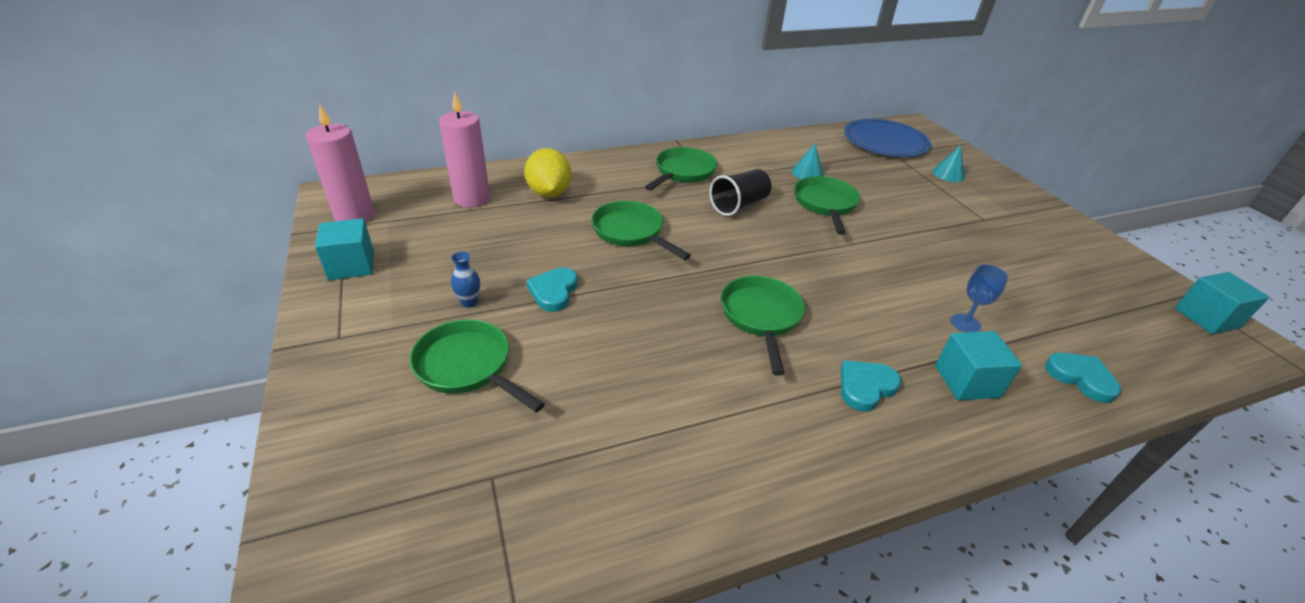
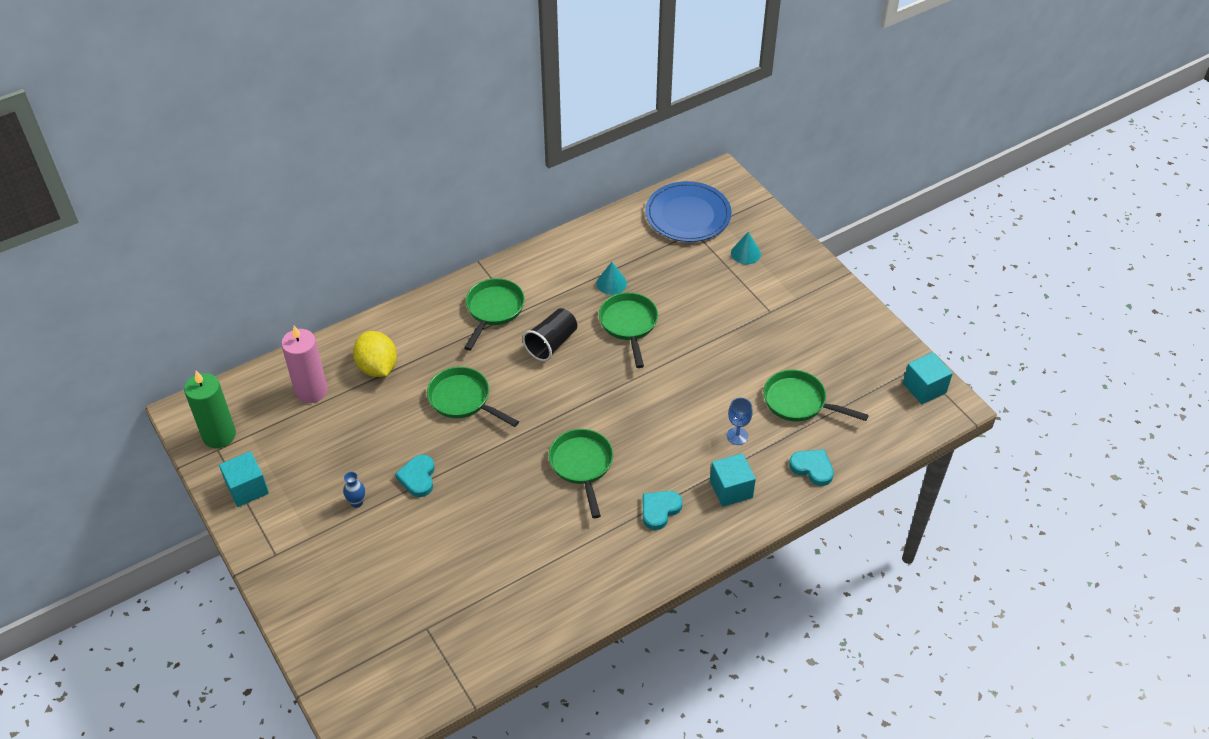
camera: 10 degrees left, 10 degrees up
pink candle [306,104,375,222] -> green candle [184,371,236,448]
green pan [410,319,545,412] -> green pan moved to [764,370,869,421]

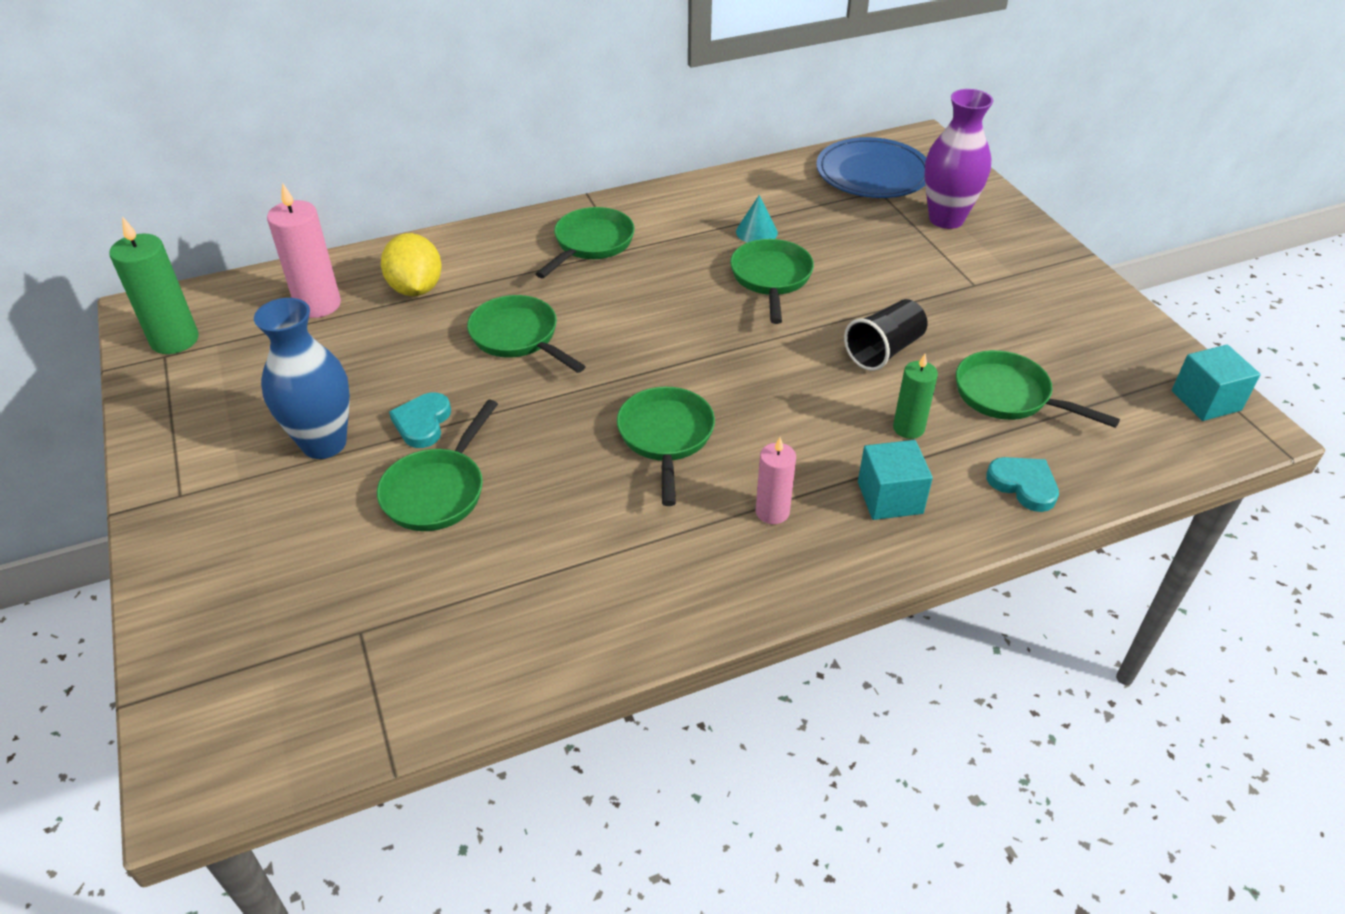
camera: 10 degrees right, 5 degrees down
turquoise cube [219,451,269,507] -> none
blue vase [343,472,365,508] -> blue vase [254,298,350,459], size x2.45
black cup [523,308,577,361] -> black cup moved to [844,299,928,371]
turquoise heart [643,491,683,530] -> pink candle [756,438,796,524]
blue goblet [727,398,753,445] -> green candle [893,354,938,439]
turquoise cone [731,232,761,264] -> purple vase [925,89,993,229]
none -> green pan [377,400,498,531]

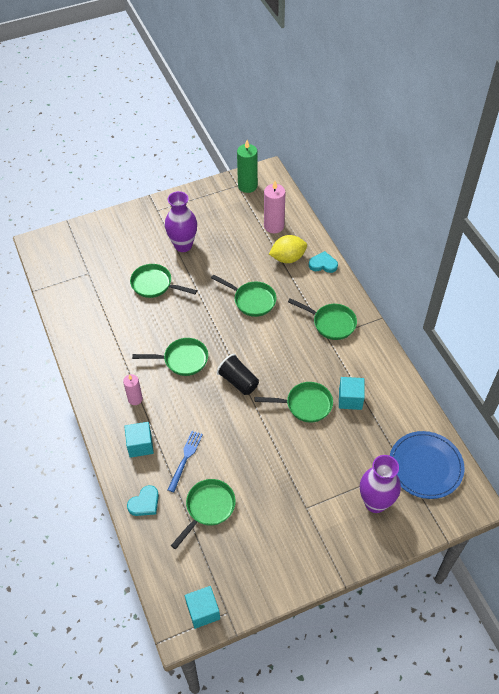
camera: 90 degrees right, 10 degrees up
blue vase [254,298,350,459] -> purple vase [165,191,197,252]
turquoise heart [389,392,451,448] -> turquoise heart moved to [309,251,338,273]
green pan [467,295,586,373] -> green pan turned 75 degrees clockwise [211,274,277,317]
turquoise cone [736,195,778,243] -> turquoise cube [339,377,365,410]
black cup [844,299,928,371] -> black cup moved to [217,354,259,395]
green candle [893,354,938,439] -> blue fork [167,431,203,492]

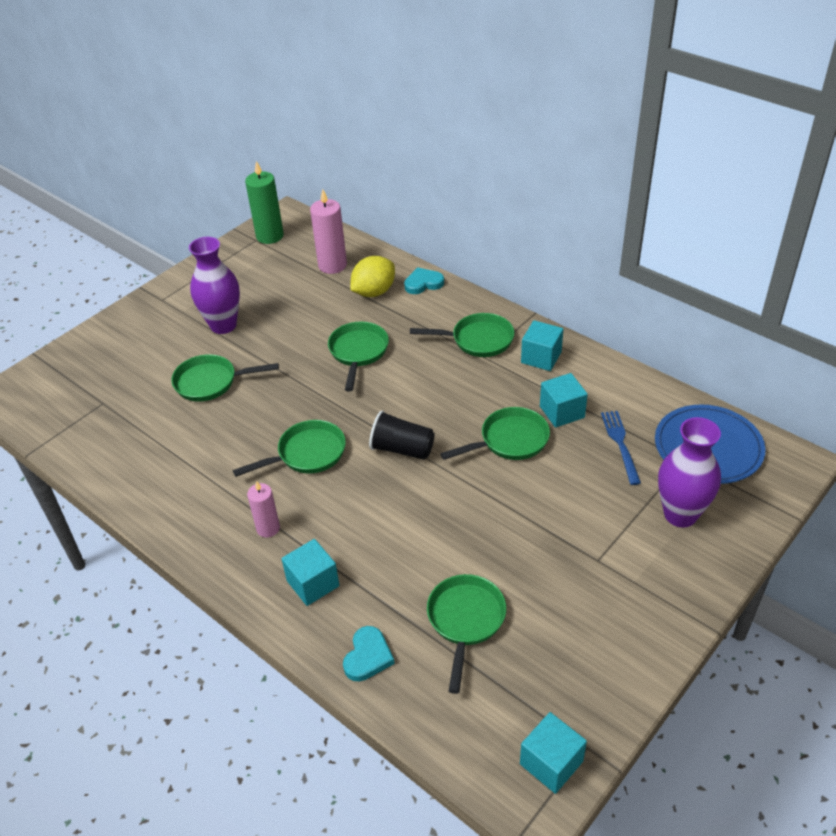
camera: 25 degrees left, 10 degrees down
blue fork [167,431,203,492] -> blue fork moved to [601,411,641,485]
green pan [211,274,277,317] -> green pan turned 90 degrees counterclockwise [328,322,389,391]
none -> turquoise cube [521,320,563,371]

